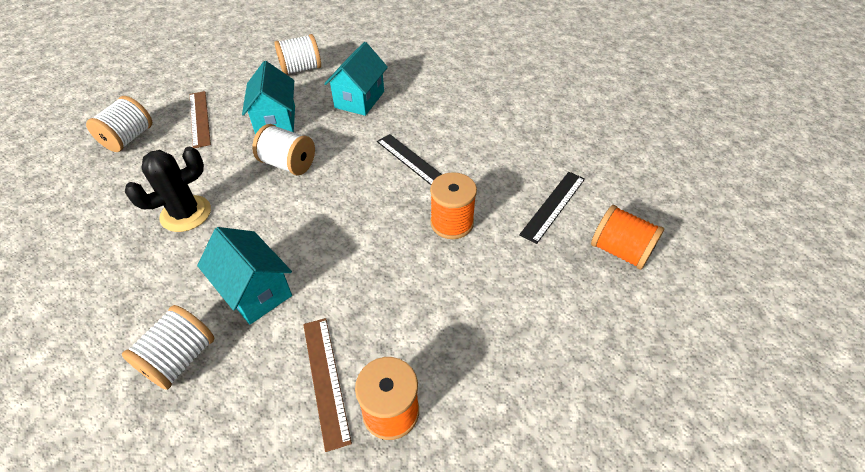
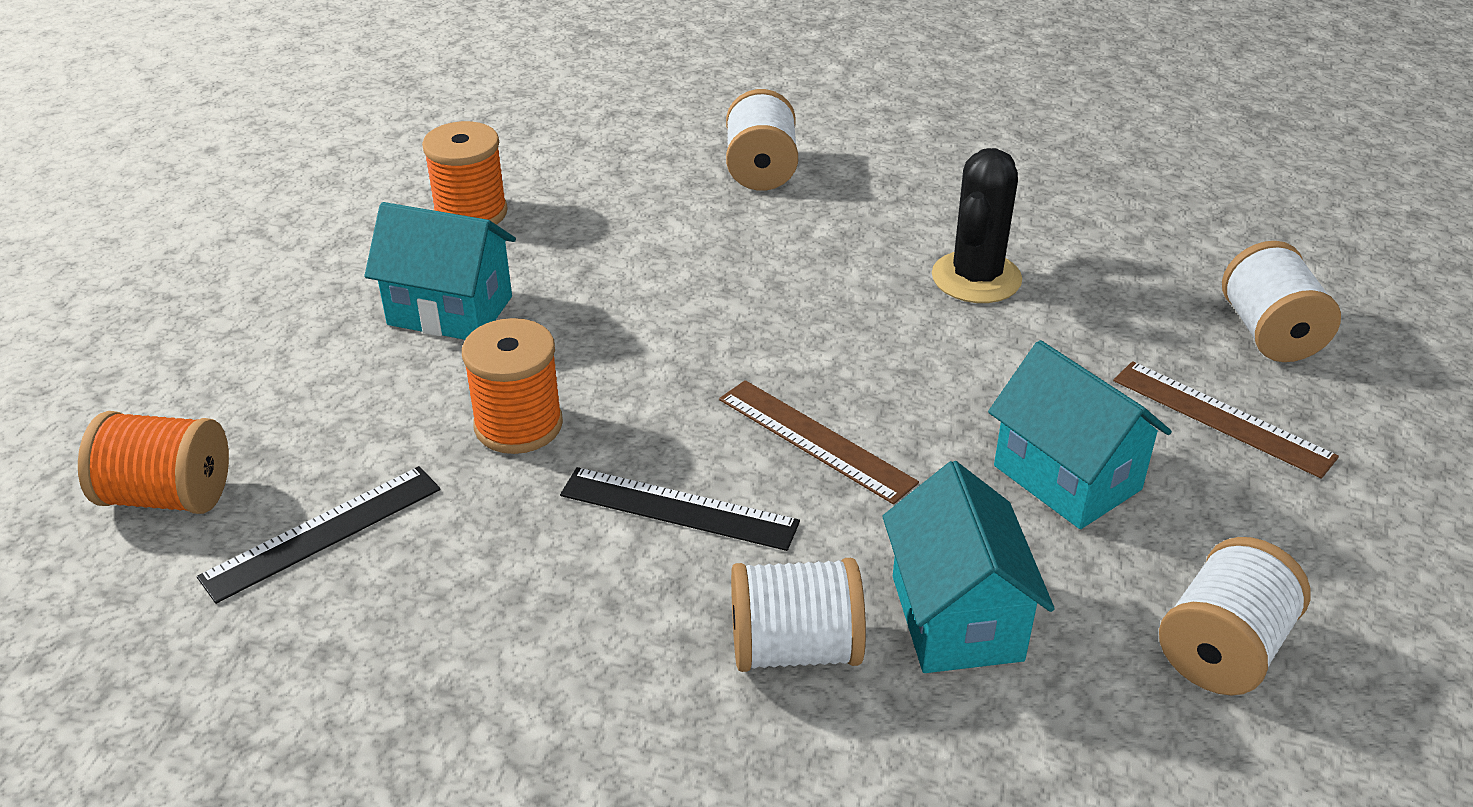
camera: 150 degrees right, 10 degrees down
turquoise house [197,227,292,324] -> turquoise house moved to [364,202,516,340]
white spool [252,124,315,175] -> white spool moved to [731,558,866,672]
brown ruler [303,318,352,452] -> brown ruler moved to [719,380,919,504]
black ruler [519,172,585,244] -> black ruler turned 45 degrees clockwise [197,466,440,604]

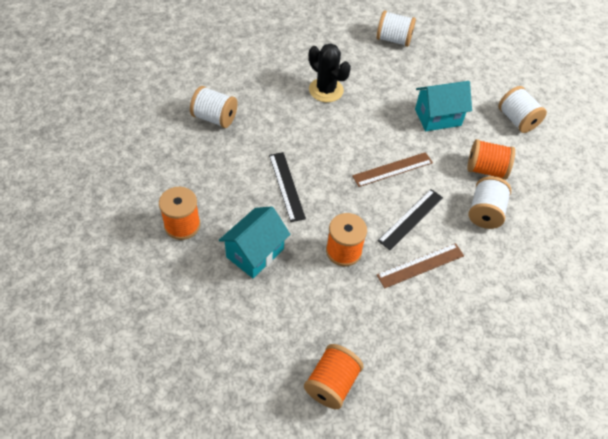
camera: 70 degrees left, 15 degrees up
black ruler [197,466,440,604] -> black ruler moved to [269,152,306,222]
turquoise house [883,461,1055,673] -> orange spool [467,139,515,180]
brown ruler [1113,361,1339,479] -> brown ruler moved to [377,243,464,288]

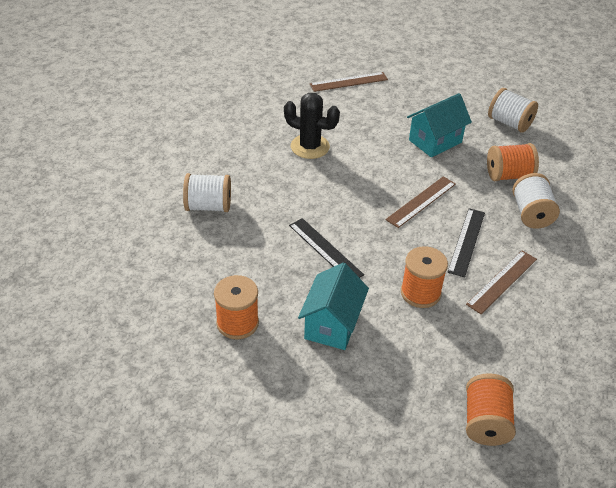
camera: 20 degrees left, 10 degrees down
white spool [376,11,416,47] -> brown ruler [310,72,388,92]

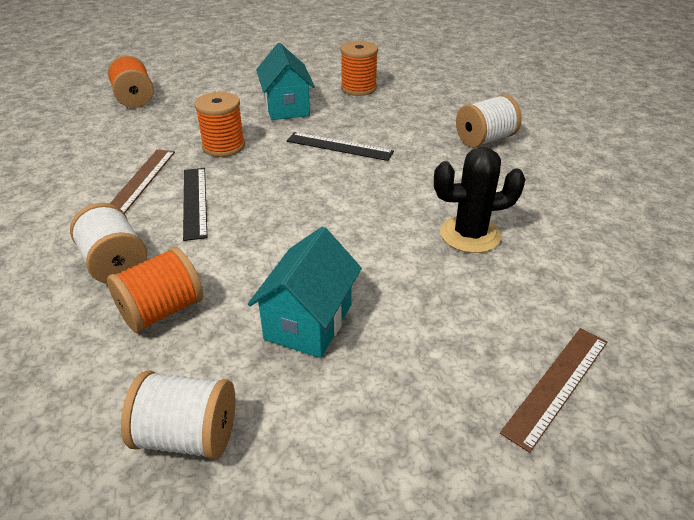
camera: 150 degrees right, 5 degrees down
brown ruler [386,176,456,228] -> none

